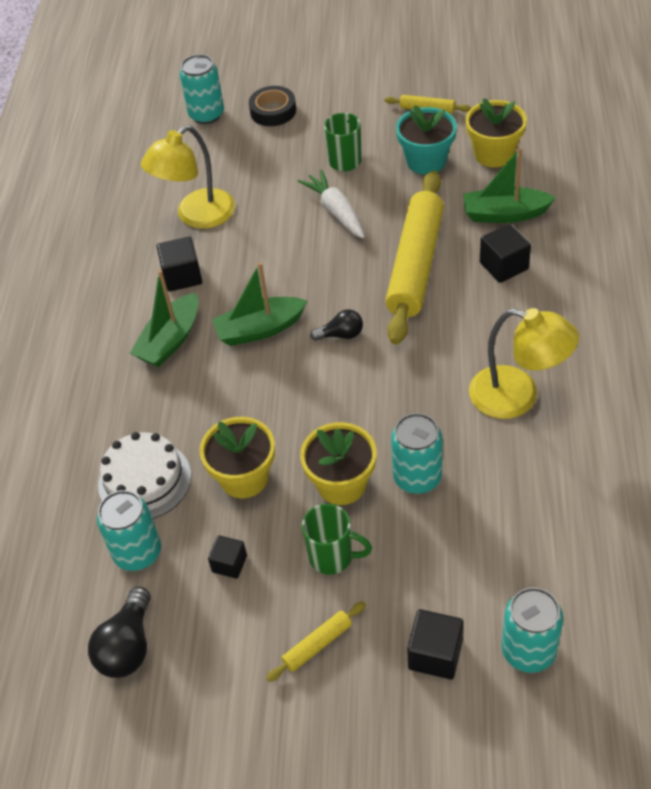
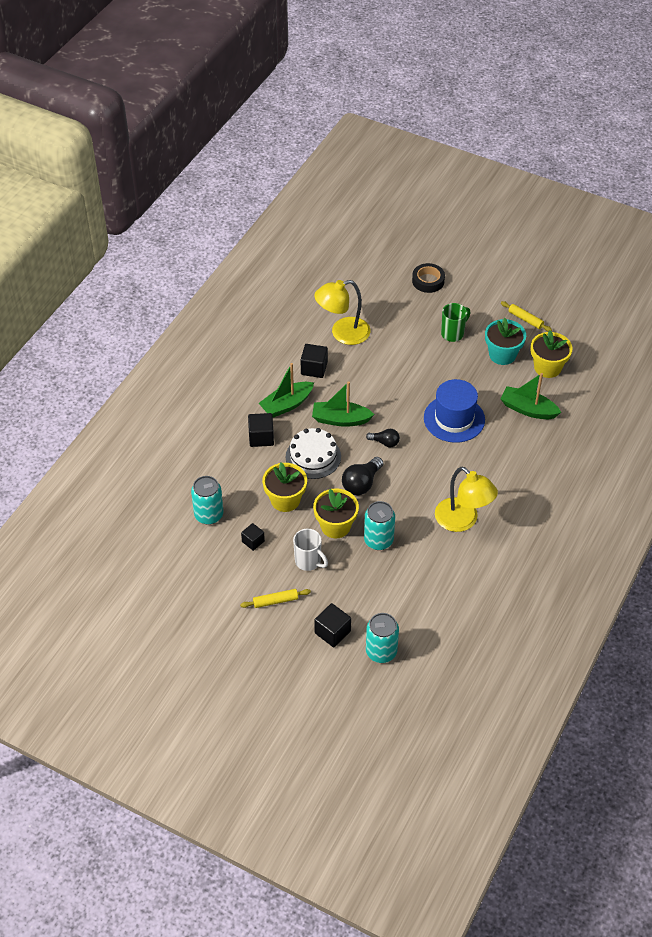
camera: 20 degrees right, 0 degrees up
black light bulb [88,587,151,678] -> black light bulb moved to [342,457,383,495]
white cake [98,432,191,519] -> white cake moved to [286,428,341,479]
turquoise can [180,54,224,124] -> none
white carrot [298,170,365,239] -> none
green mug [302,504,372,575] -> white mug [293,529,328,571]
yellow rolling pin [385,171,444,345] -> blue hat [424,379,485,443]
black cube [480,224,531,283] -> black cube moved to [248,413,274,447]

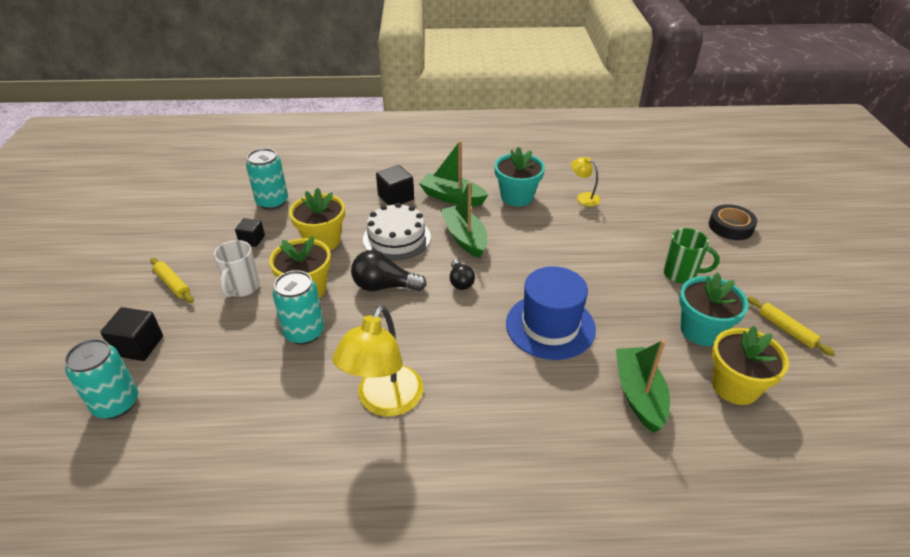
camera: 60 degrees right, 10 degrees down
black cube [301,344,328,378] -> turquoise flower pot [494,146,545,206]
yellow lamp [314,280,370,345] -> yellow lamp [571,157,601,206], size x0.51
yellow rolling pin [501,301,552,332] -> yellow rolling pin turned 45 degrees counterclockwise [747,296,835,356]

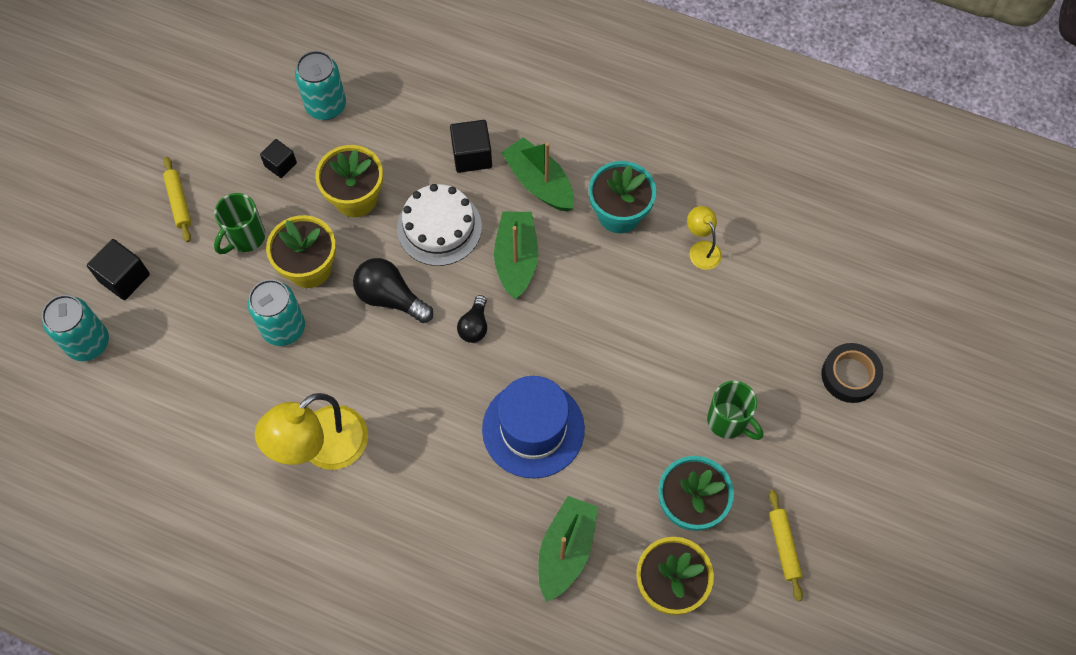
camera: 25 degrees right, 25 degrees up
white mug [214,240,260,297] -> green mug [214,193,265,254]

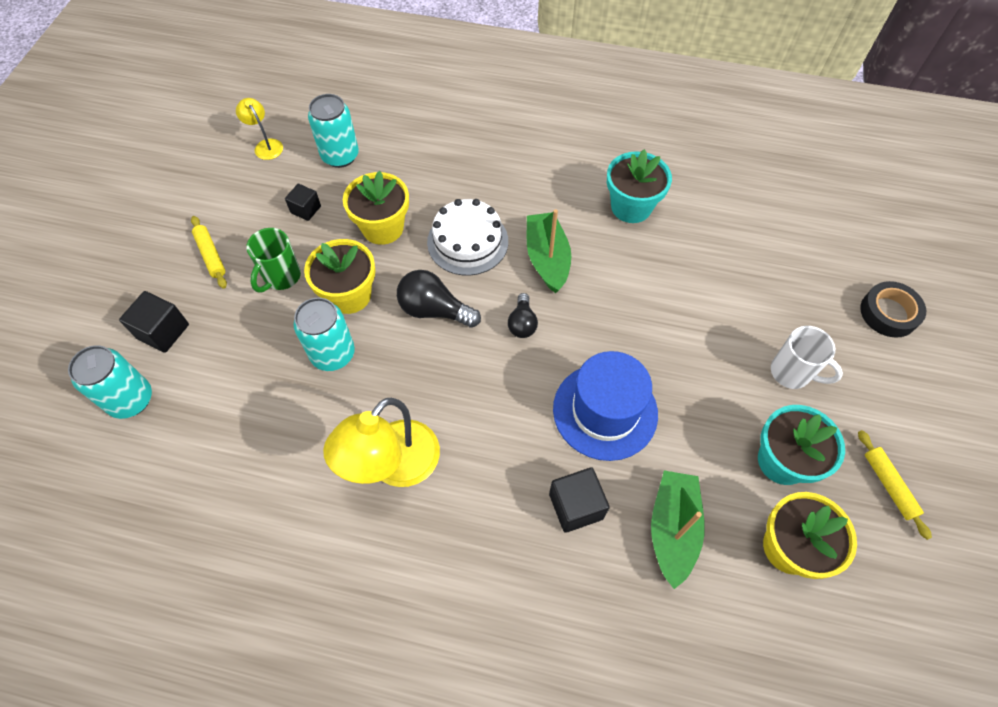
camera: 10 degrees left, 5 degrees down
black cube [450,120,492,173] -> black cube moved to [549,467,610,533]
green boat [501,137,574,212] -> none
yellow lamp [687,206,722,270] -> yellow lamp moved to [236,98,283,160]
green mug [707,381,763,440] -> white mug [771,326,843,389]

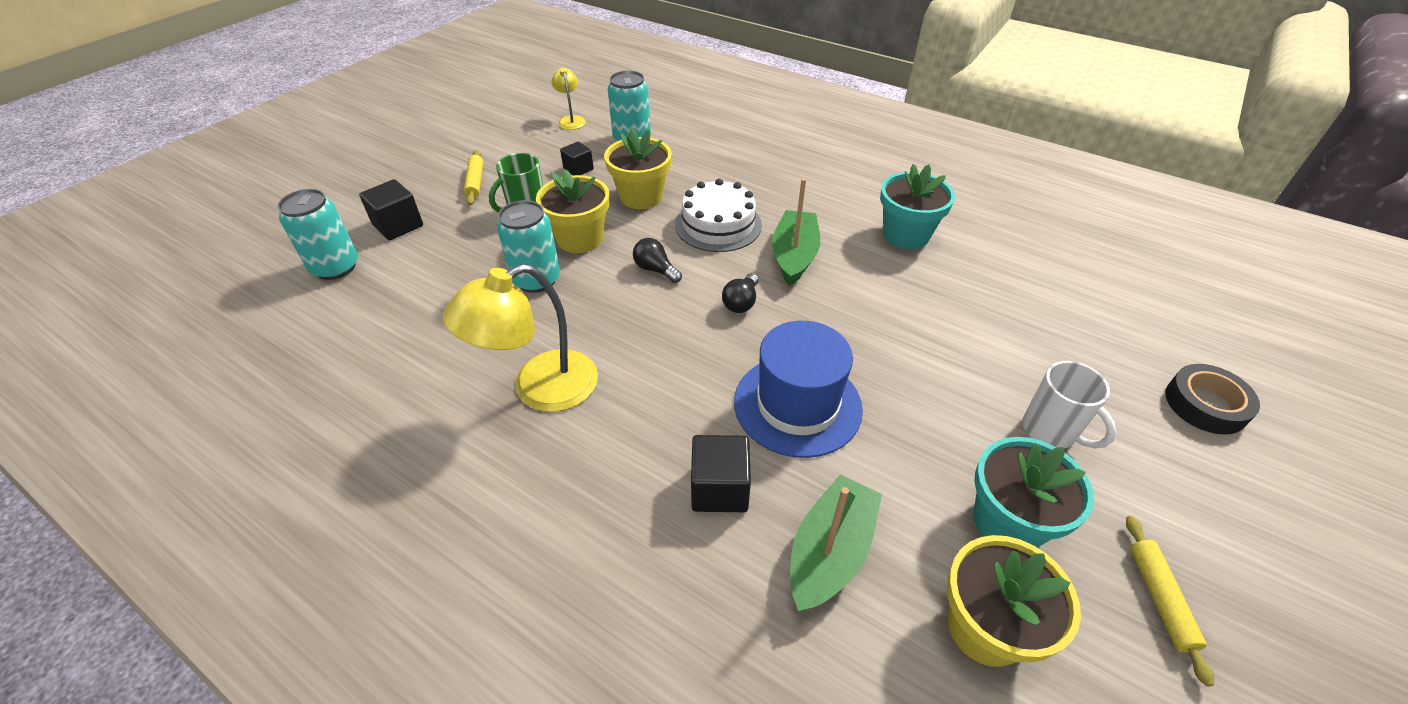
camera: 20 degrees right, 15 degrees down
black light bulb [397,270,481,328] -> black light bulb [633,238,682,283], size x0.62

